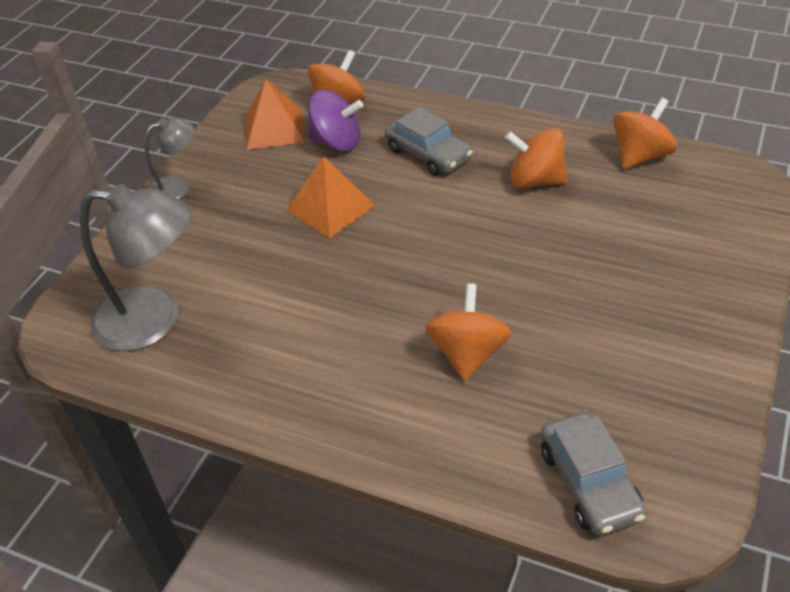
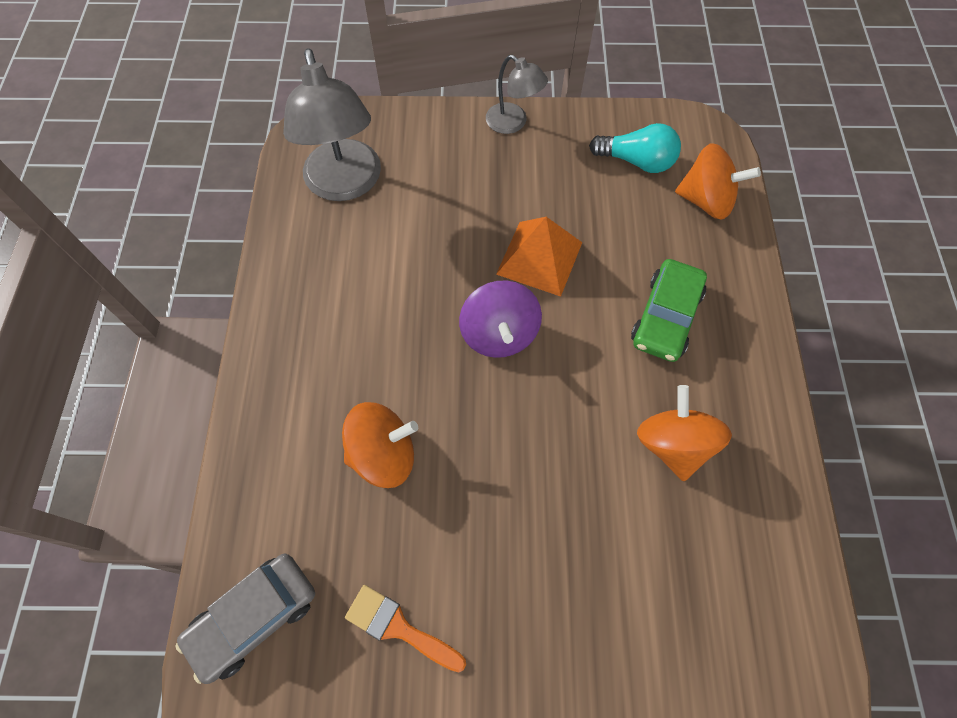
camera: 65 degrees right, 20 degrees up
orange pyramid [246,79,305,150] -> turquoise light bulb [589,123,681,173]
purple spinning top [308,90,363,151] -> purple spinning top moved to [459,280,542,358]
grey car [385,107,473,176] -> green car [631,259,707,362]
orange spinning top [613,98,677,169] -> none
none -> orange brush [345,585,466,672]

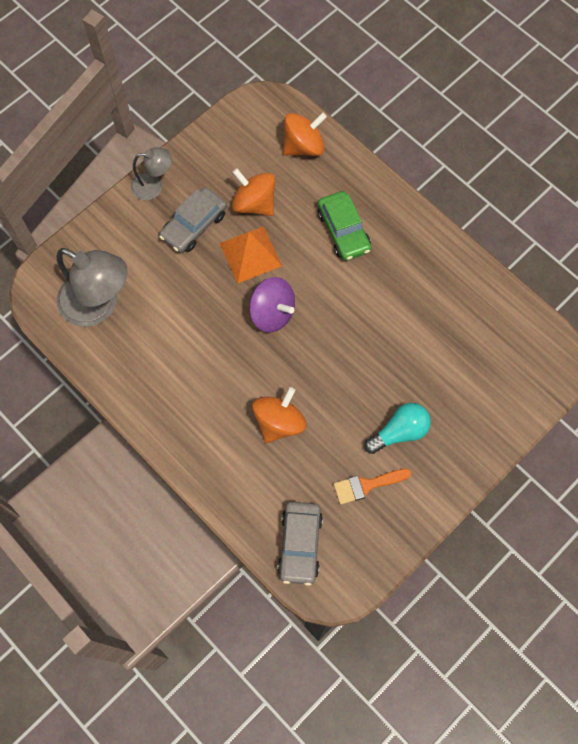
camera: 45 degrees left, 5 degrees up
turquoise light bulb [589,123,681,173] -> turquoise light bulb moved to [364,403,431,454]
orange spinning top [637,385,732,481] -> orange spinning top moved to [232,168,276,216]
none -> grey car [159,187,227,253]

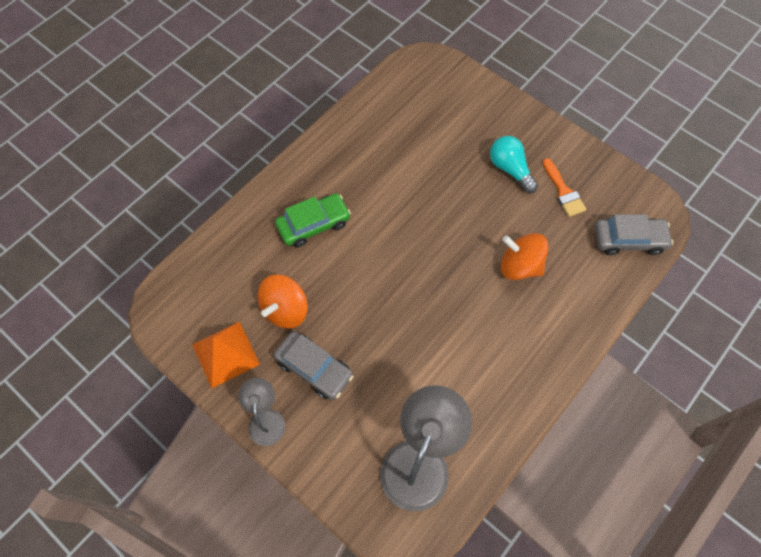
camera: 95 degrees left, 5 degrees down
orange pyramid [220,226,282,283] -> orange pyramid moved to [192,321,260,389]
purple spinning top [249,277,295,333] -> none
orange spinning top [283,113,327,156] -> none

